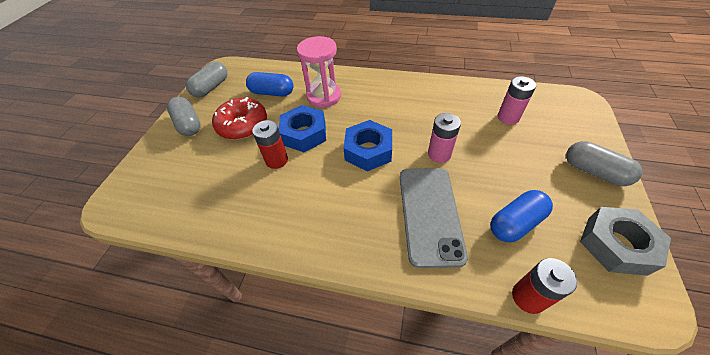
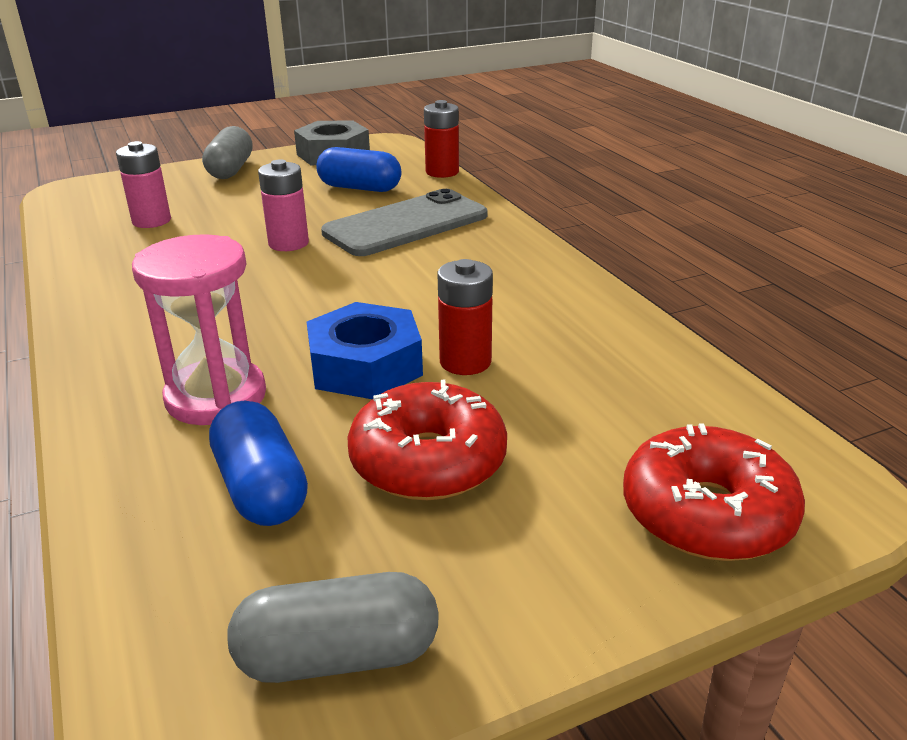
camera: 130 degrees left, 20 degrees down
grey capsule [167,97,200,136] -> none
blue nut [343,120,392,171] -> none
none -> red donut [623,423,805,561]

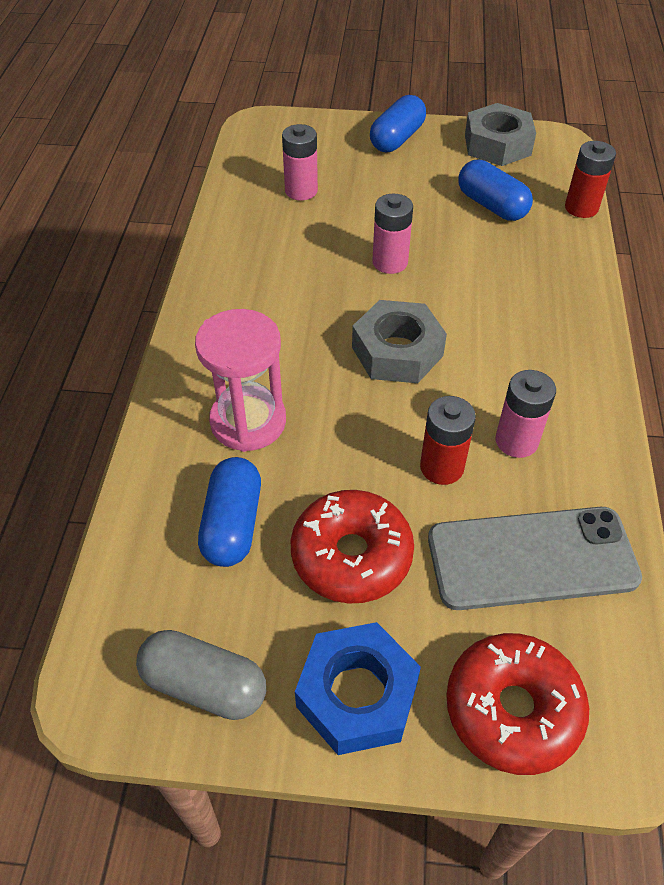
camera: 30 degrees right, 20 degrees up
grey capsule [202,126,253,179] -> blue capsule [370,95,426,152]
blue nut [307,302,423,399] -> blue nut moved to [295,622,421,755]
grey phone [321,189,488,256] -> grey phone moved to [428,507,642,610]
none -> grey nut [352,300,447,383]
none -> pink battery [495,370,556,458]

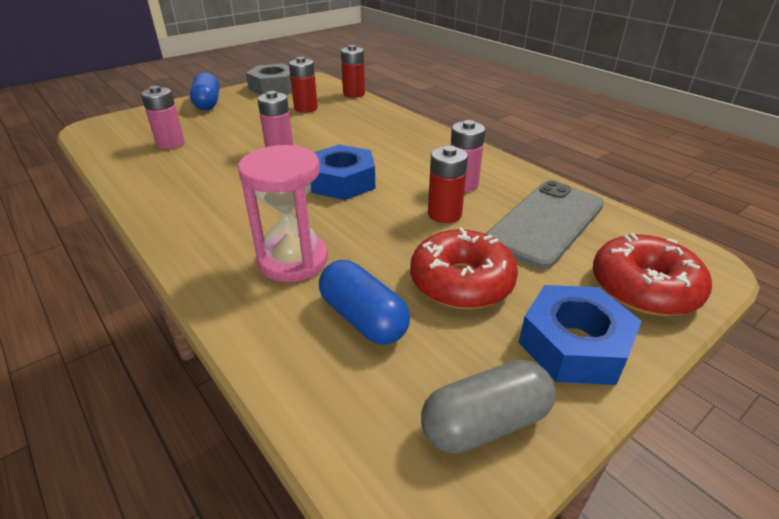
camera: 45 degrees left, 15 degrees down
grey nut [352,300,447,383] -> blue nut [311,144,375,200]
blue capsule [459,160,533,221] -> red battery [289,57,318,113]

